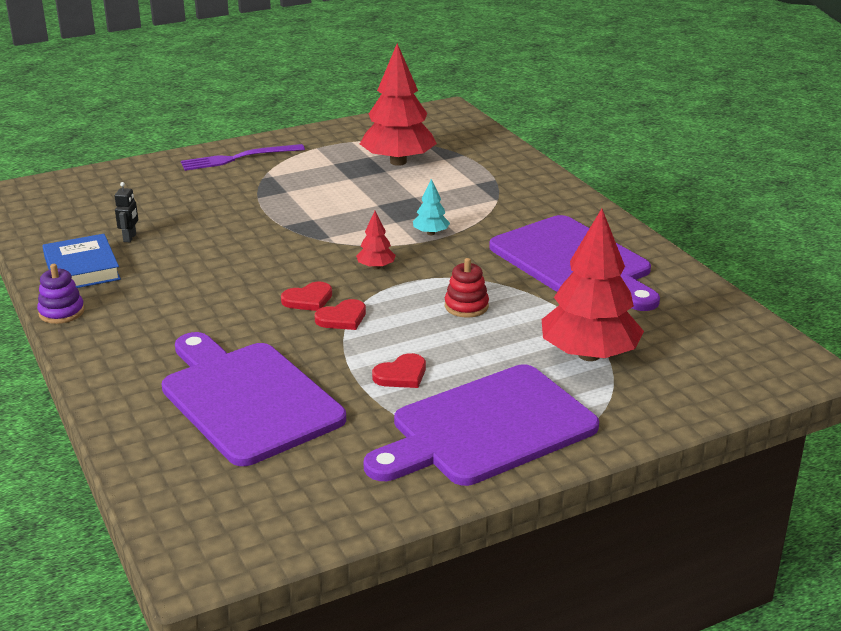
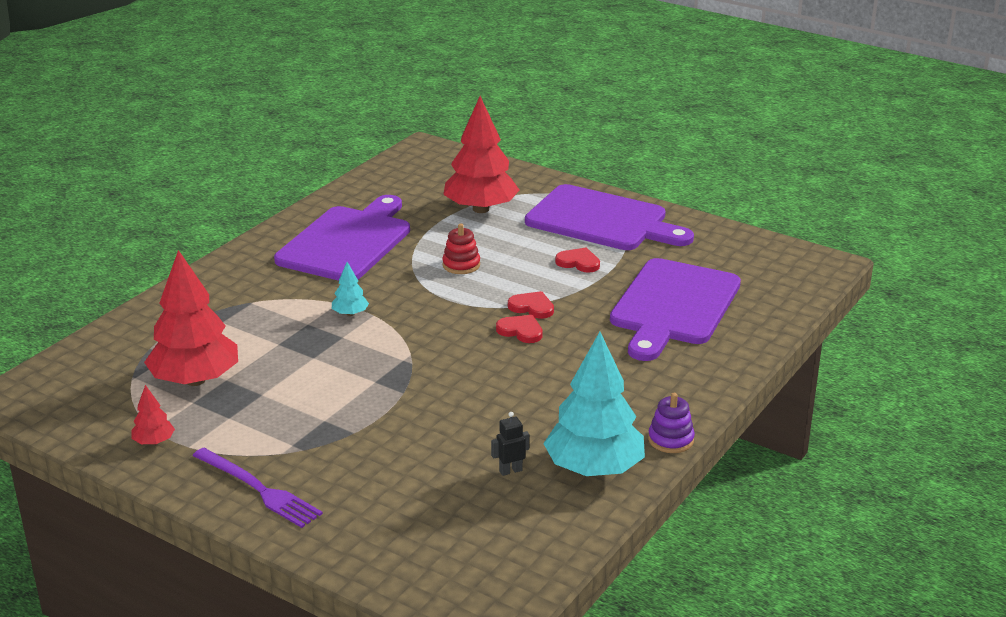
camera: 120 degrees left, 0 degrees up
blue book [43,234,121,288] -> turquoise tree [543,332,645,476]
red tree [356,211,396,269] -> red tree moved to [131,385,175,445]

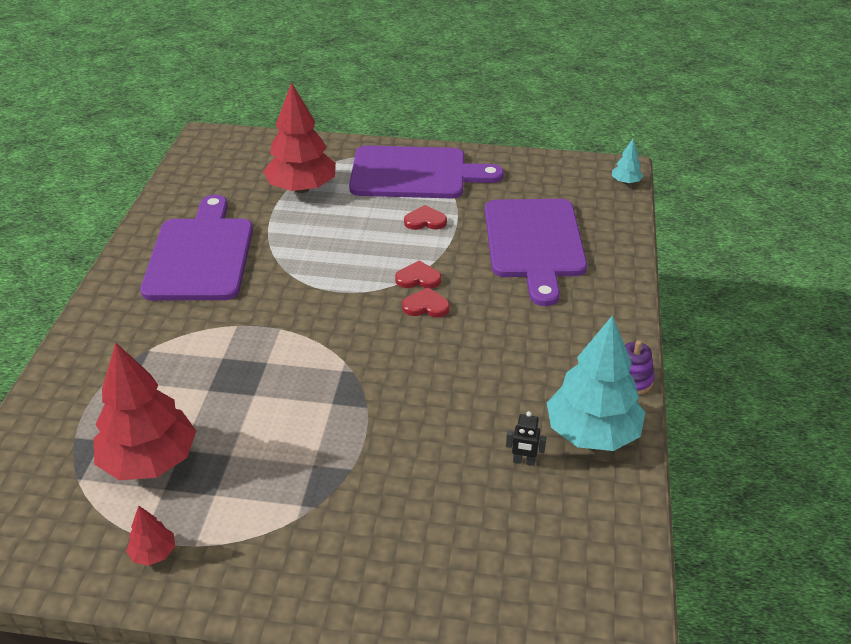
camera: 25 degrees left, 10 degrees up
purple fork [193,448,323,528] -> none
turquoise tree [332,262,369,316] -> turquoise tree moved to [612,139,643,184]
red stacking toy [442,223,480,274] -> none
black robot [491,412,529,476] -> black robot turned 120 degrees counterclockwise [506,411,546,466]

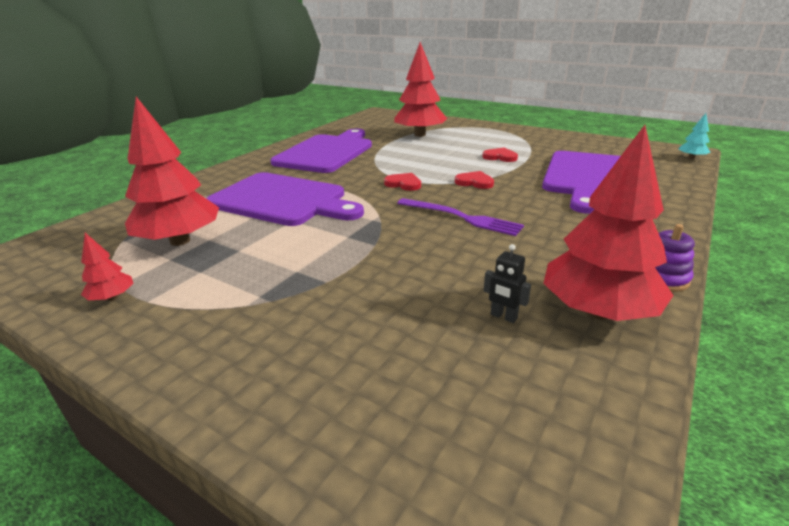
camera: 25 degrees right, 10 degrees down
purple cutting board [349,145,504,198] -> purple cutting board moved to [206,172,364,226]
red heart [402,287,450,318] -> red heart moved to [384,173,421,191]
turquoise tree [547,315,646,451] -> red tree [543,125,674,321]
none -> purple fork [397,198,524,236]

